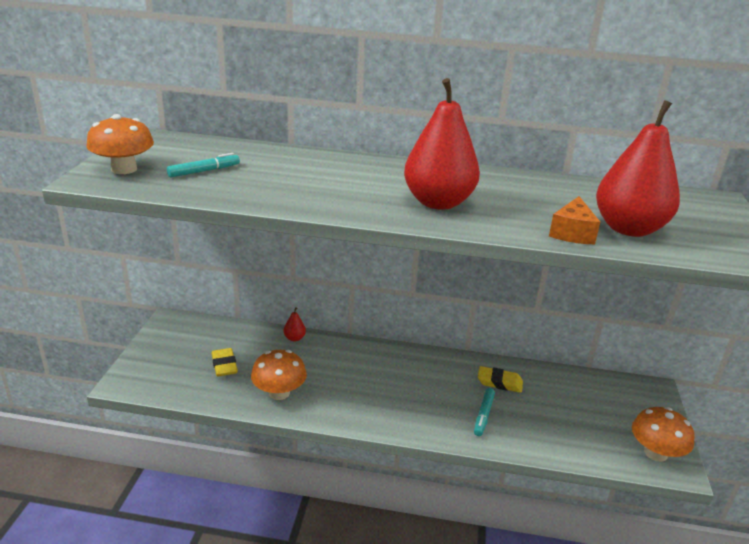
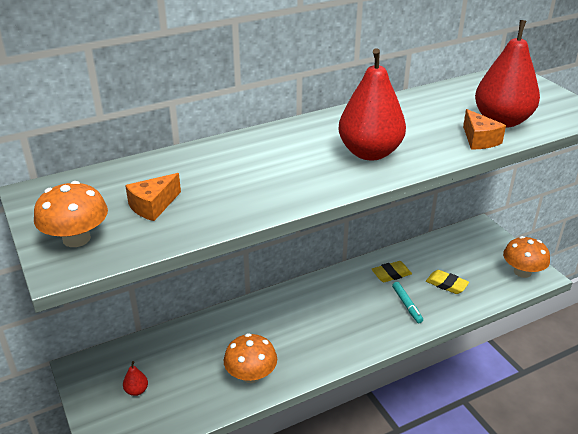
camera: 35 degrees left, 5 degrees up
turquoise marker [167,153,240,177] -> orange cheese [125,173,181,221]
yellow eraser [212,348,238,377] -> yellow eraser moved to [426,270,469,294]
red pear [284,307,306,341] -> red pear moved to [123,361,148,396]

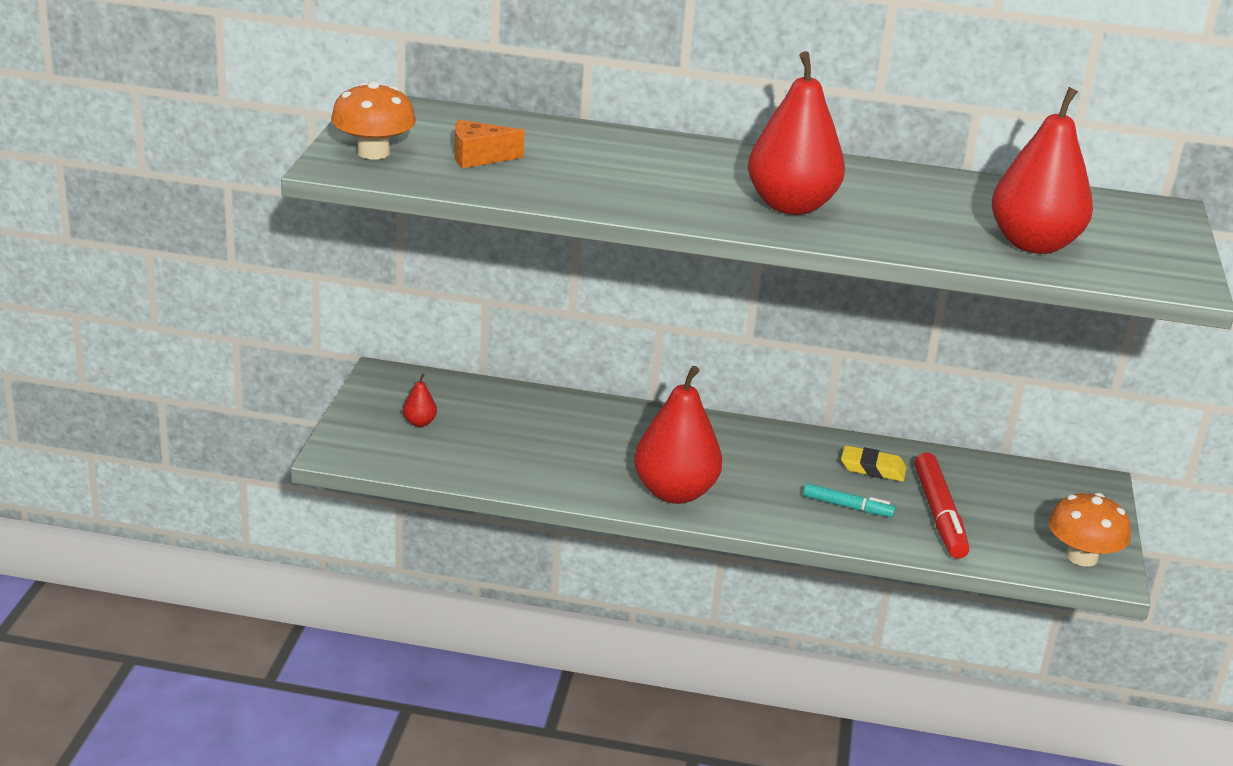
camera: 35 degrees right, 5 degrees down
orange mushroom [224,333,277,383] -> none
turquoise marker [392,282,423,323] -> turquoise marker turned 90 degrees counterclockwise [803,483,896,517]
yellow eraser [426,270,469,294] -> red marker [914,453,969,559]
orange cheese [463,109,506,149] -> none
none -> red pear [634,366,722,504]

